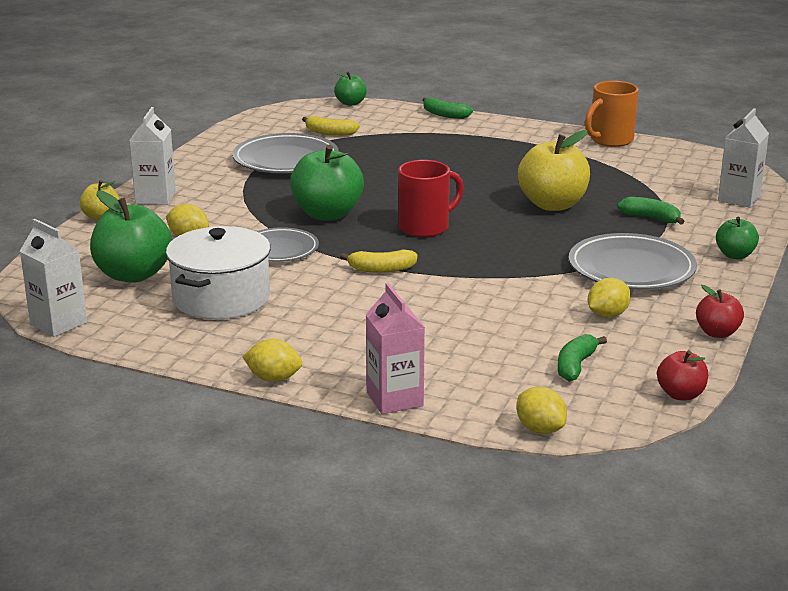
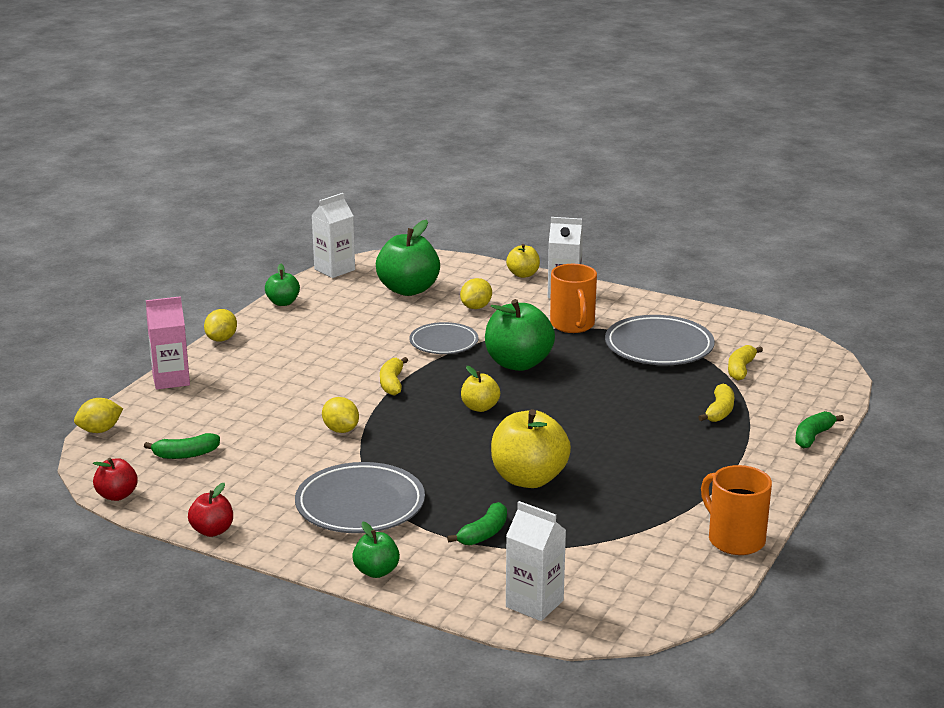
camera: 95 degrees right, 0 degrees up
white pot [166,226,271,319] -> none
green apple [334,72,367,106] -> green apple moved to [265,263,300,306]
red mug [398,160,464,237] -> yellow apple [461,366,500,412]
green banana [558,334,607,382] -> green banana turned 135 degrees clockwise [144,433,220,459]
yellow lemon [588,278,631,318] -> yellow lemon moved to [322,397,359,433]
none -> orange mug [550,264,597,333]
none -> yellow banana [698,384,734,422]

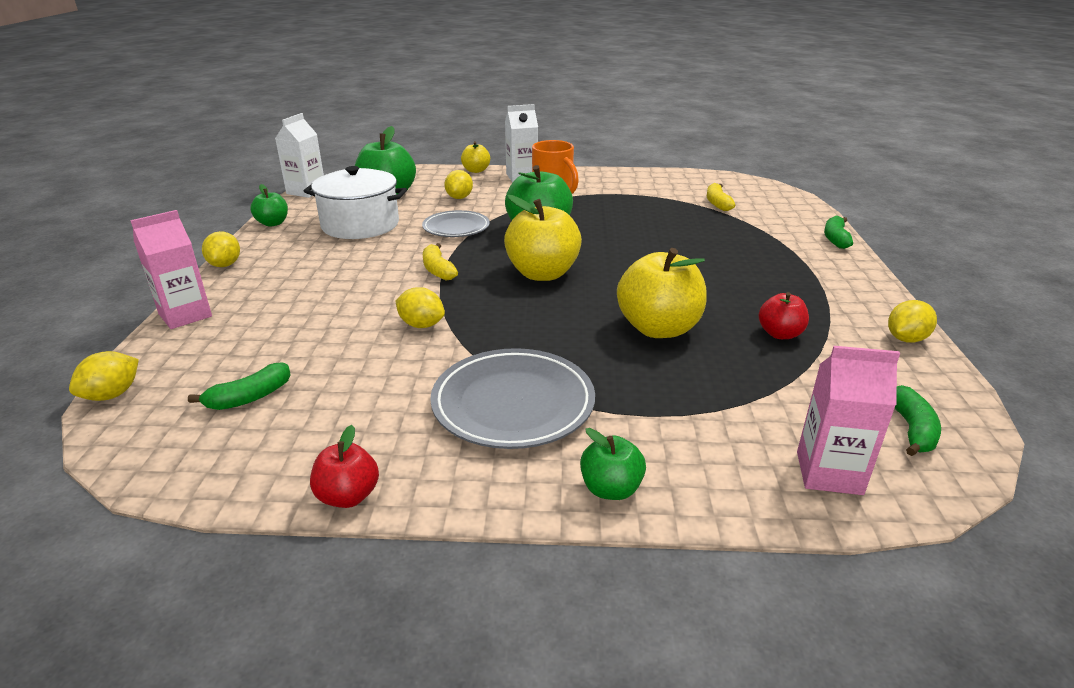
camera: 25 degrees left, 5 degrees up
red apple [93,458,138,501] -> red apple moved to [759,292,809,339]
green banana [447,502,507,546] -> green banana moved to [894,385,941,456]
yellow apple [461,366,500,412] -> yellow apple [504,195,582,281], size x1.87
white carton [506,501,566,621] -> pink carton [797,346,900,495]
grey plate [605,315,715,365] -> none
yellow banana [698,384,734,422] -> none
orange mug [701,465,772,555] -> yellow lemon [888,300,937,343]
none -> white pot [304,166,407,239]

